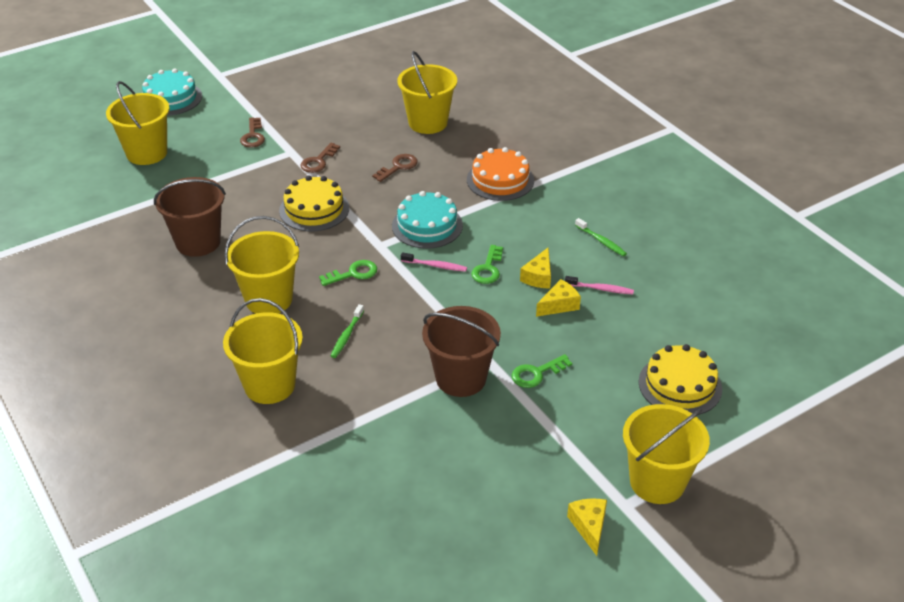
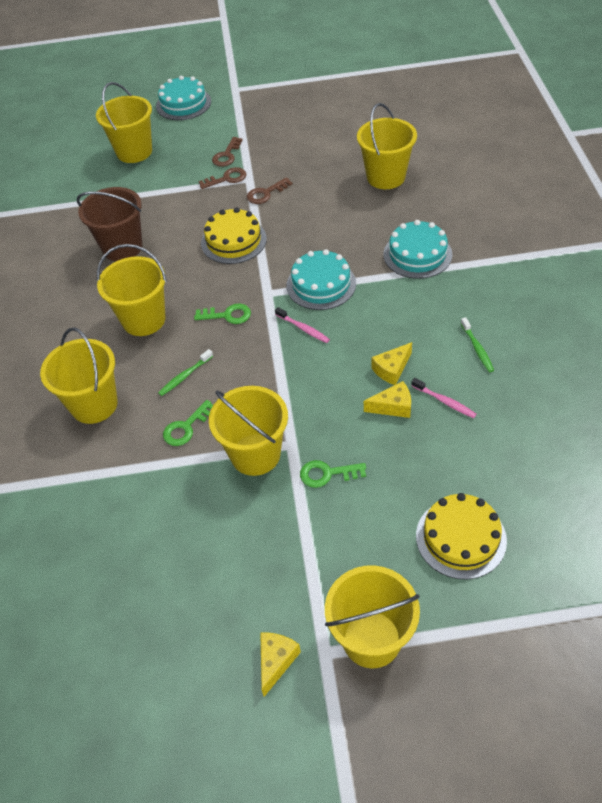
camera: 30 degrees right, 10 degrees up
brown key [372,154,418,182] -> brown key moved to [199,167,246,189]
brown bucket [422,306,501,397] -> yellow bucket [209,386,288,476]
orange cake [467,147,534,201] -> turquoise cake [383,220,452,279]
green key [471,245,503,284] -> green key moved to [163,400,213,446]

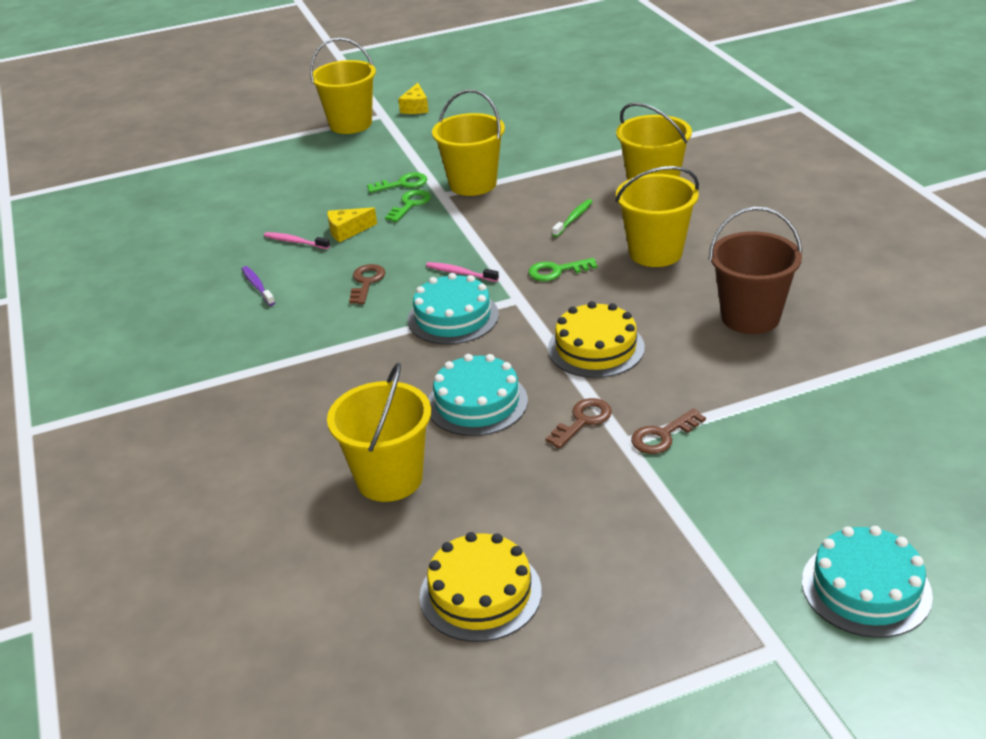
camera: 165 degrees right, 15 degrees down
yellow bucket [96,82,152,163] -> none
green key [163,400,213,446] -> green key moved to [385,190,431,222]
brown key [212,137,243,167] -> brown key moved to [349,264,385,304]
yellow cheese [372,342,412,385] -> none
turquoise cake [383,220,452,279] -> turquoise cake moved to [428,354,528,436]
yellow cake [416,493,507,579] -> yellow cake moved to [420,532,542,642]
green toothbrush [461,317,494,372] -> purple toothbrush [242,266,275,306]

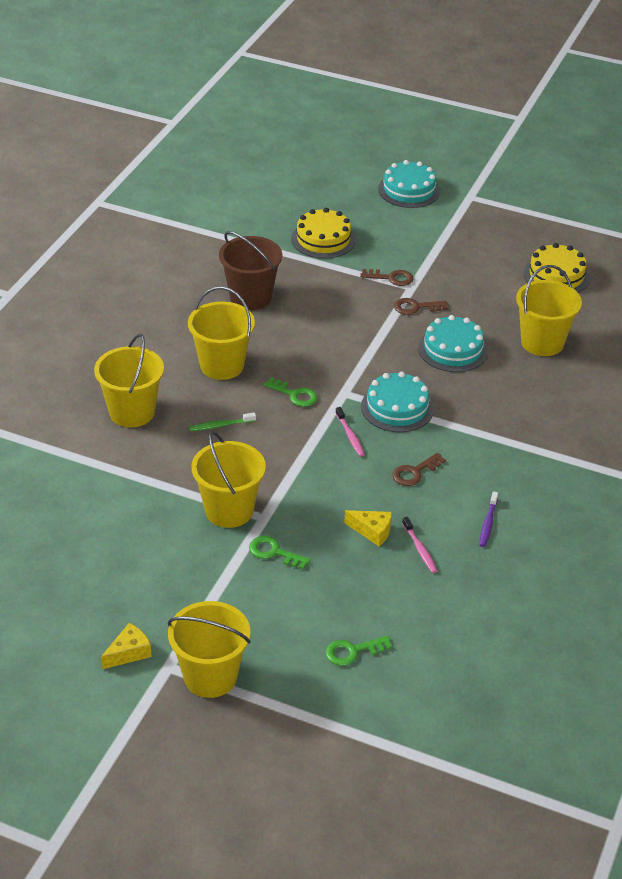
camera: 140 degrees left, 5 degrees up
green key [385,190,431,222] -> green key moved to [325,636,392,666]
yellow cake [548,301,645,378] -> yellow cake moved to [291,208,356,259]

